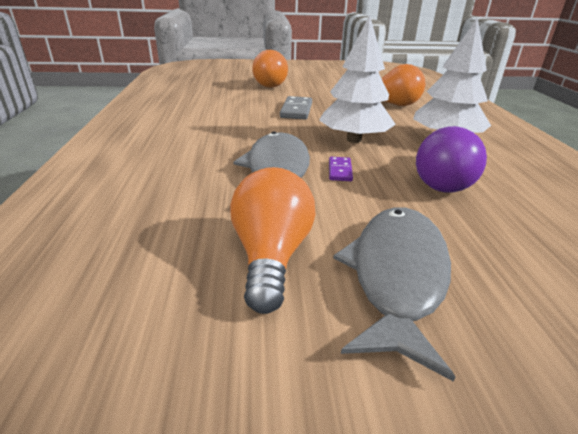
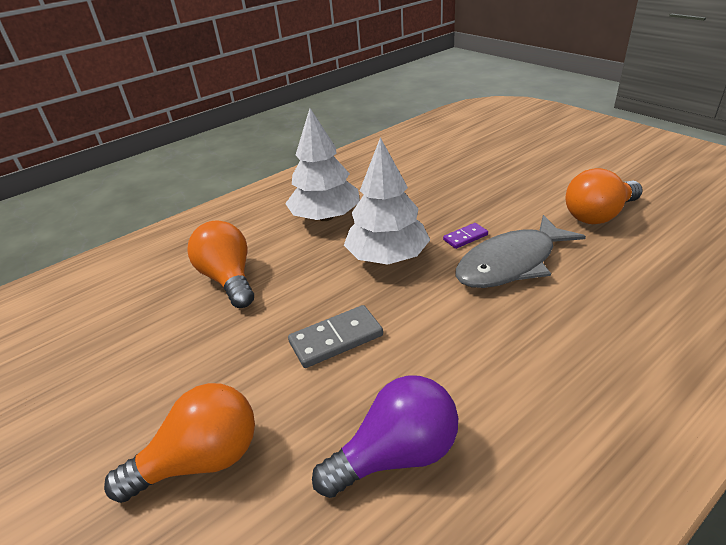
camera: 120 degrees left, 5 degrees up
grey fish [333,207,455,382] -> none
purple light bulb [416,126,487,193] -> purple light bulb moved to [312,375,458,498]

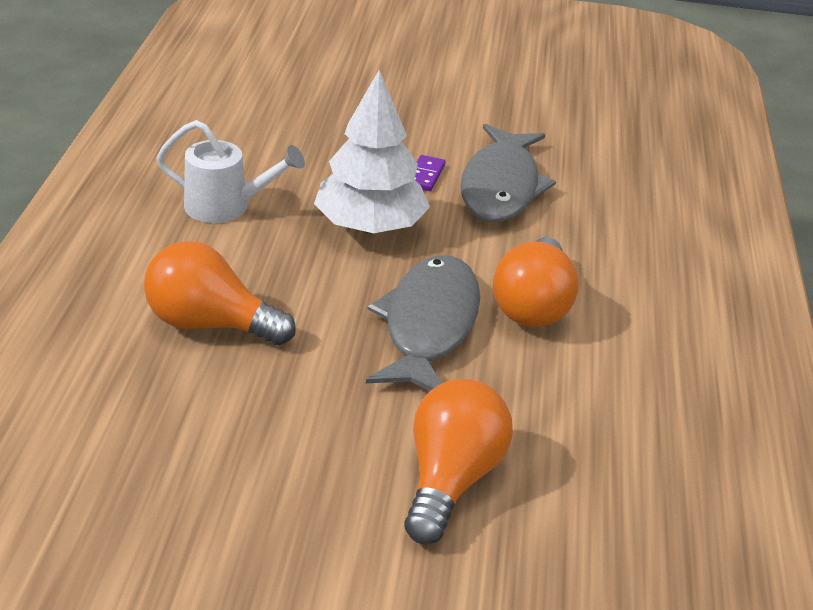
camera: 50 degrees left, 0 degrees up
white tree [285,108,360,221] -> white watering can [157,120,305,223]
grey domino [288,305,383,368] -> grey fish [366,255,480,391]
purple light bulb [312,375,458,498] -> none
orange light bulb [565,168,643,224] -> orange light bulb moved to [493,237,579,327]

